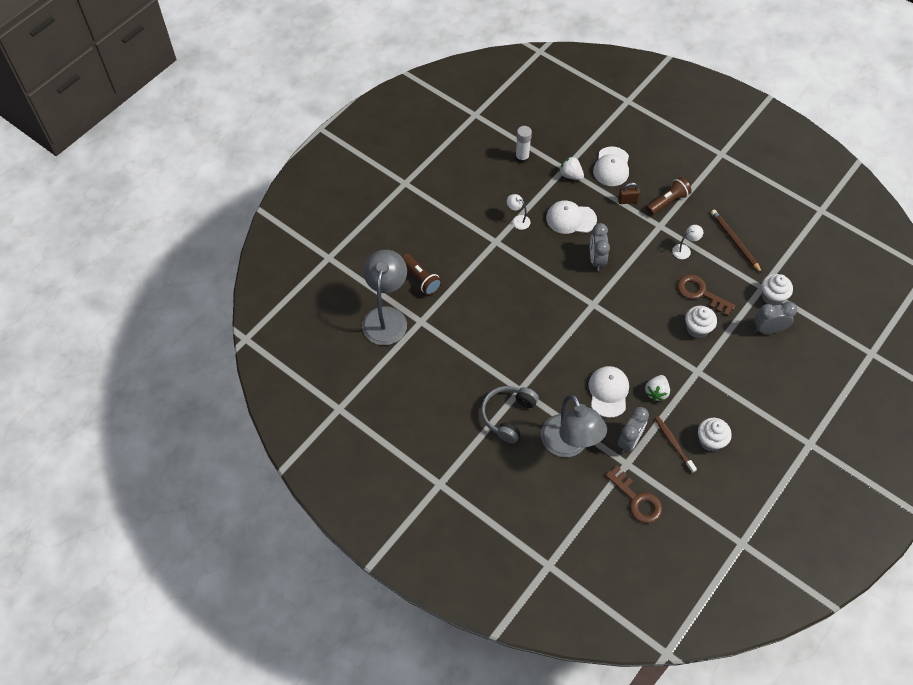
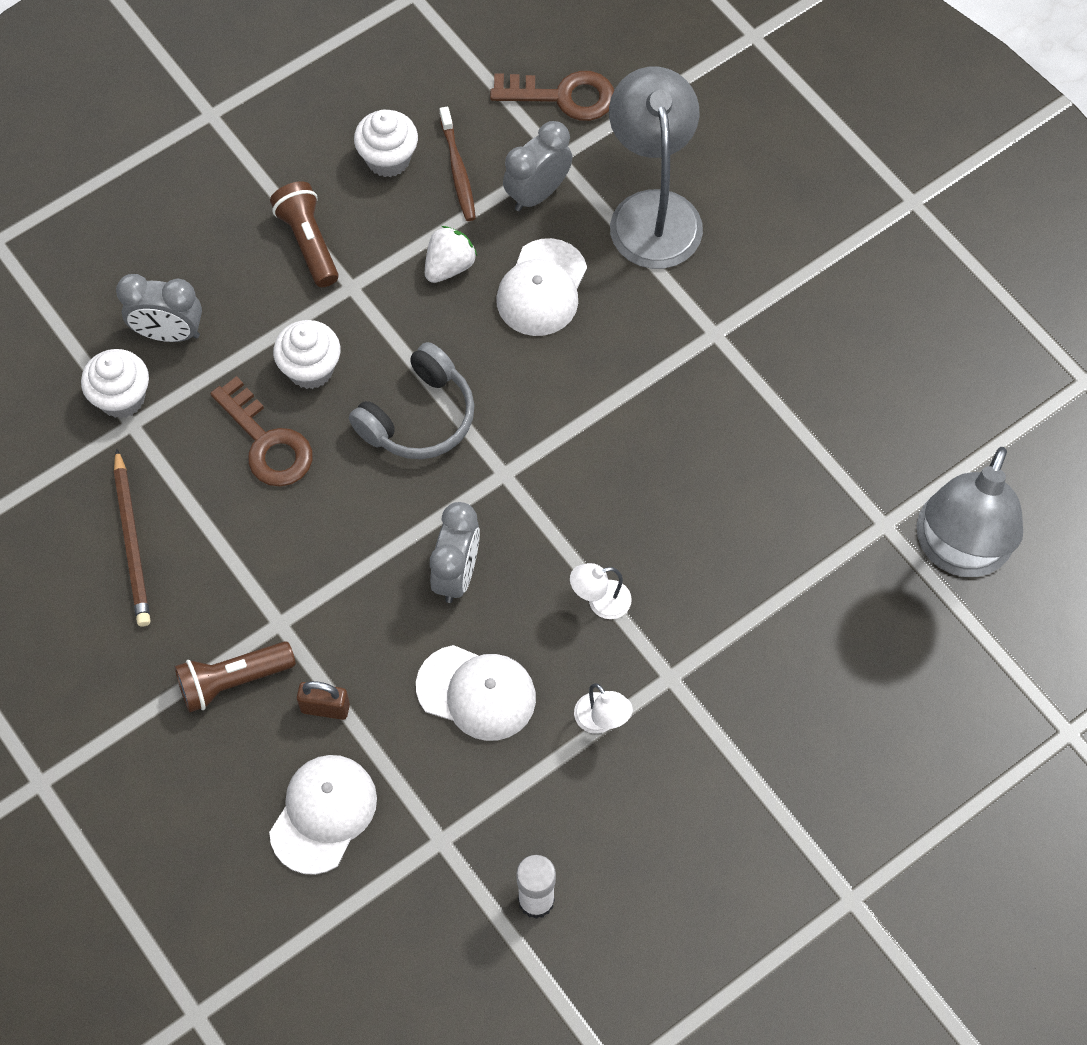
camera: 165 degrees left, 5 degrees up
brown flashlight [402,254,442,295] -> brown flashlight moved to [270,181,339,287]
grey headphones [481,386,539,444] -> grey headphones moved to [349,342,474,459]
white strawberry [559,156,584,180] -> none
brown key [605,466,663,523] -> brown key turned 120 degrees clockwise [490,71,614,121]
white lamp [672,225,703,259] -> white lamp moved to [570,563,632,619]

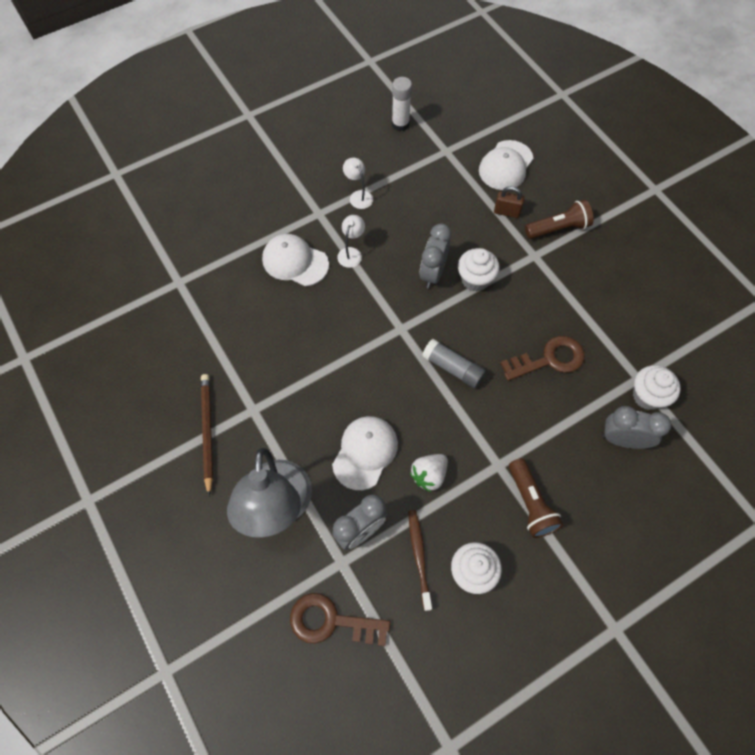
camera: 175 degrees left, 0 degrees up
brown pencil [114,448,151,627] -> brown pencil moved to [201,374,213,496]
brown key [210,376,313,487] -> brown key turned 105 degrees clockwise [500,336,585,381]
white cupcake [273,320,340,389] -> white cupcake moved to [458,248,500,292]
grey headphones [349,342,474,459] -> grey glue stick [422,339,486,388]
white cap [416,645,536,741] -> white cap moved to [262,234,329,286]
white lamp [570,563,632,619] -> white lamp turned 60 degrees counterclockwise [337,215,365,268]
grey lamp [917,447,1023,577] -> none

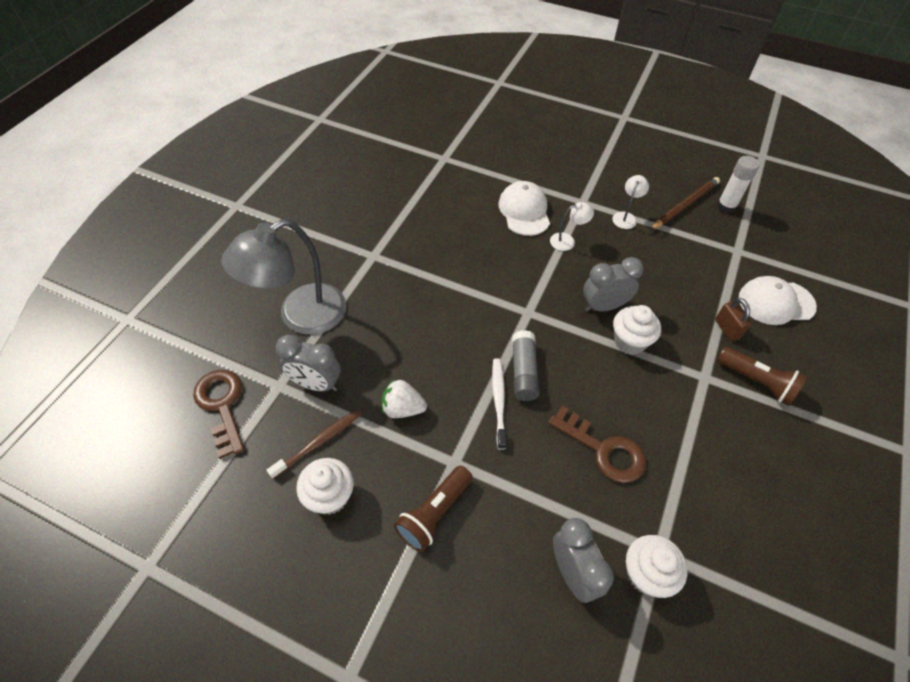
camera: 55 degrees right, 10 degrees down
brown pencil [201,374,213,496] -> brown pencil moved to [650,177,720,230]
white cap [332,416,398,490] -> none
none -> white toothbrush [492,358,506,450]

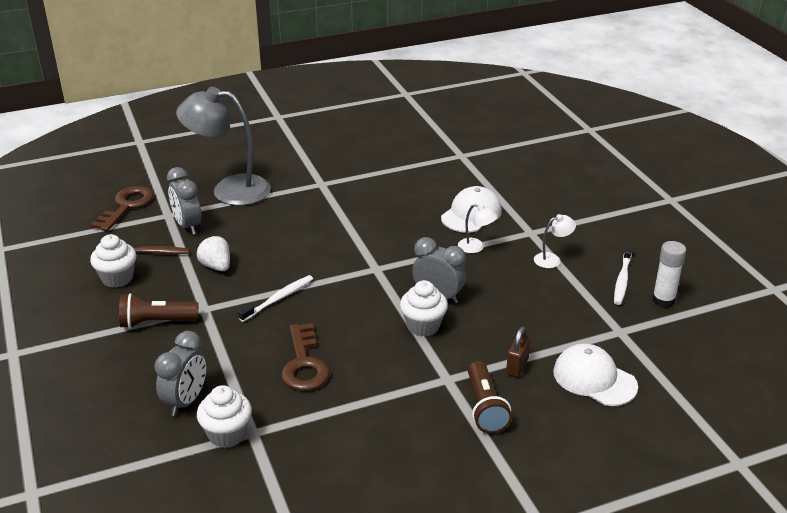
camera: 45 degrees right, 20 degrees down
grey glue stick [512,330,540,401] -> none
brown pencil [650,177,720,230] -> white toothbrush [614,245,633,305]

